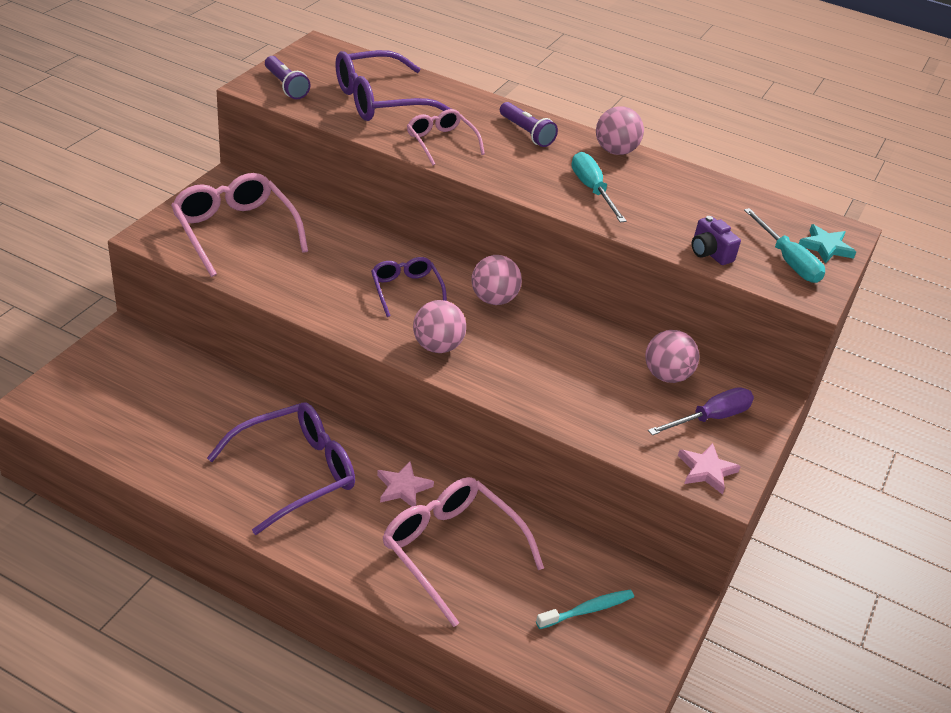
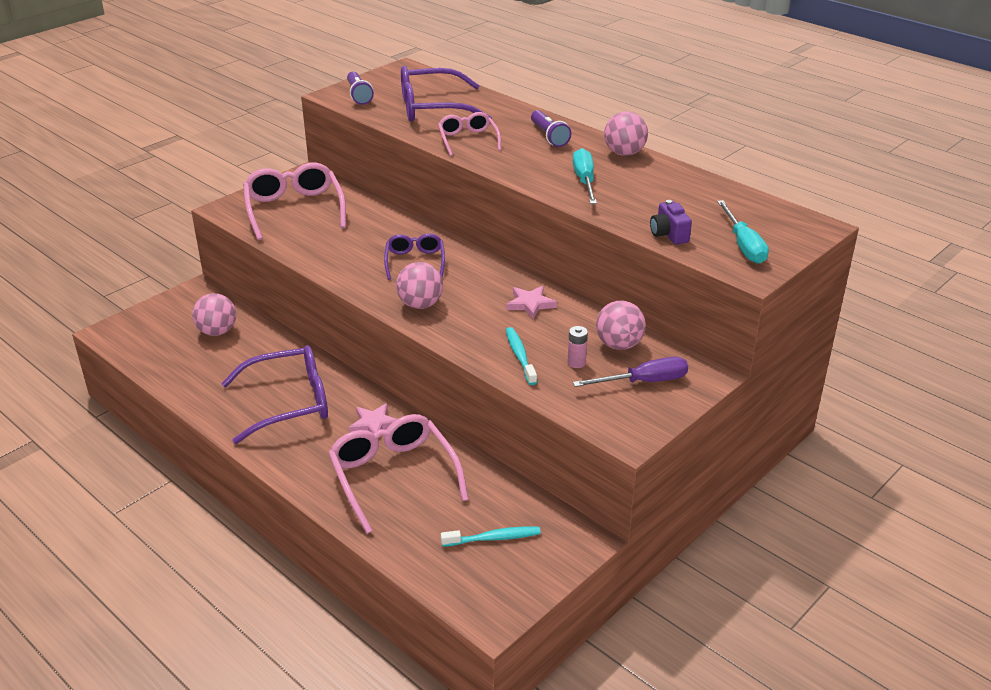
camera: 20 degrees right, 5 degrees down
pink ball [471,255,522,305] -> pink ball moved to [192,293,236,336]
pink star [678,443,741,495] -> pink star moved to [506,286,557,319]
turquoise star [799,224,856,264] -> none
none -> turquoise toothbrush [506,327,537,385]
none -> pink battery [567,326,588,368]

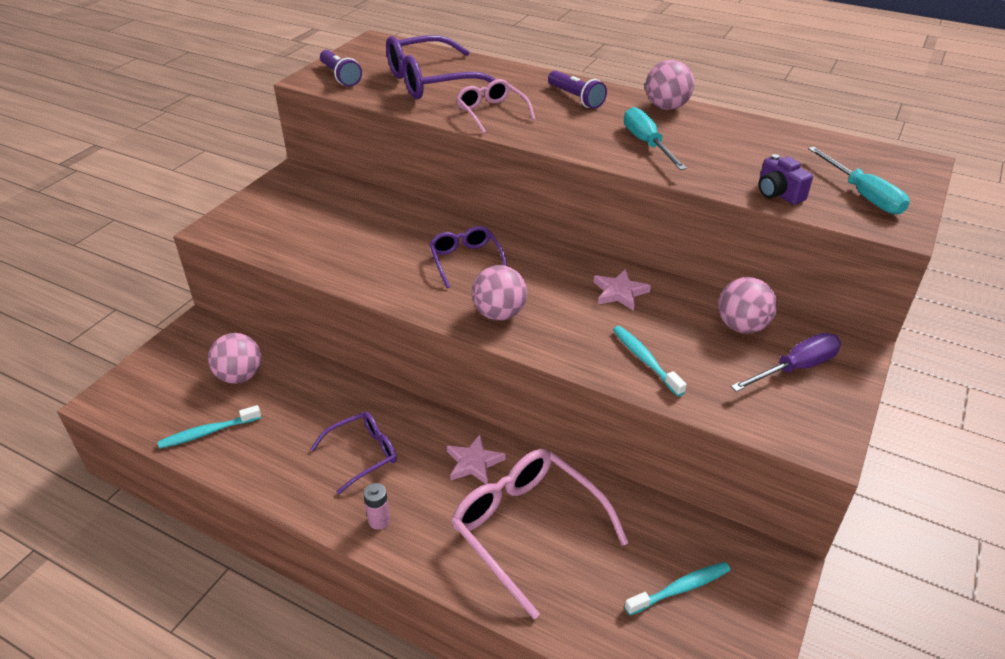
camera: 15 degrees left, 5 degrees up
purple glasses [221,345,328,444] -> purple glasses [310,412,397,495], size x0.58
pink glasses [243,163,346,240] -> none
pink battery [567,326,588,368] -> pink battery moved to [363,483,390,530]
none -> turquoise toothbrush [158,405,261,449]

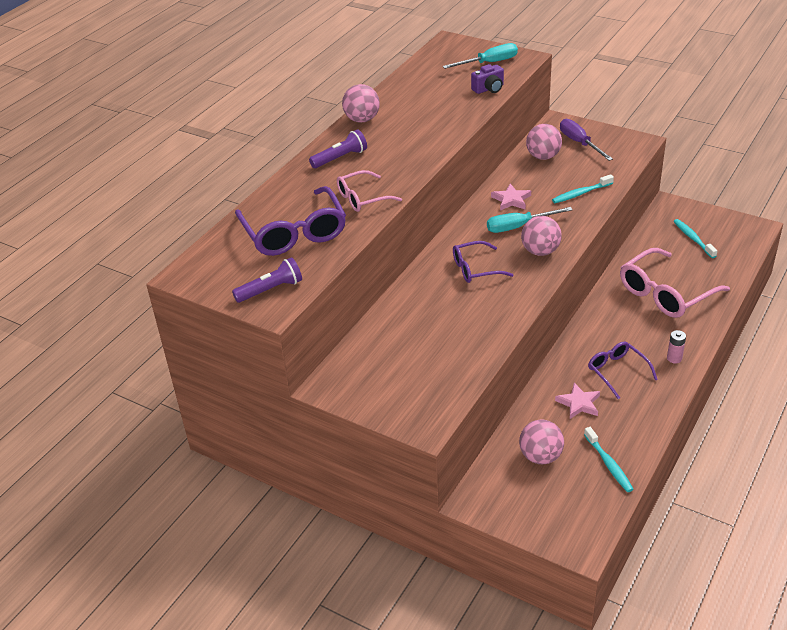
camera: 85 degrees left, 0 degrees up
pink star [447,435,506,484] -> pink star moved to [555,383,600,419]
turquoise screwdriver [624,107,687,170] -> turquoise screwdriver moved to [487,207,573,233]

